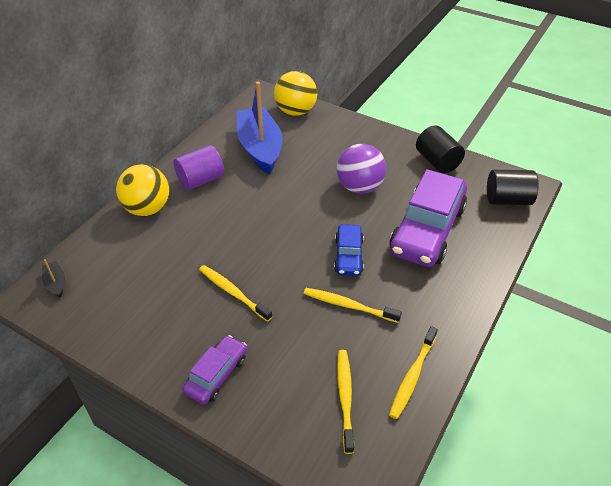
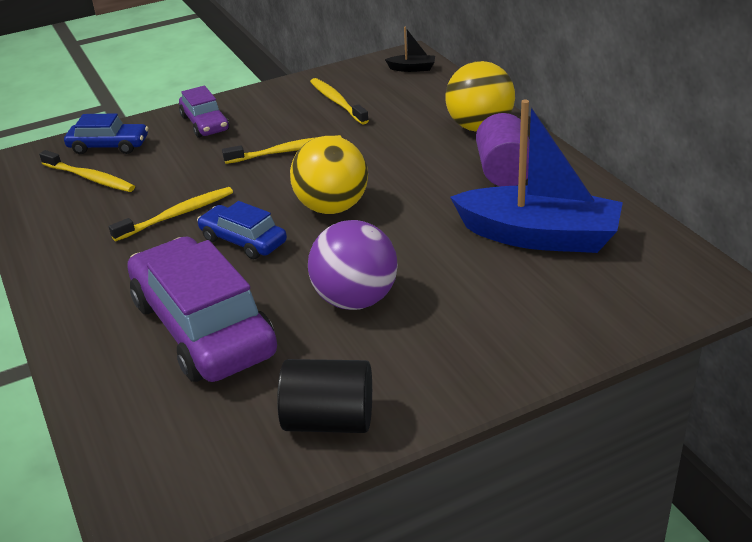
camera: 125 degrees right, 10 degrees down
yellow ball [274,71,317,116] -> yellow ball moved to [290,136,368,214]
yellow toothbrush [389,326,438,419] -> yellow toothbrush moved to [310,78,369,125]
black cylinder [487,170,538,205] -> none
none -> blue car [64,114,148,154]

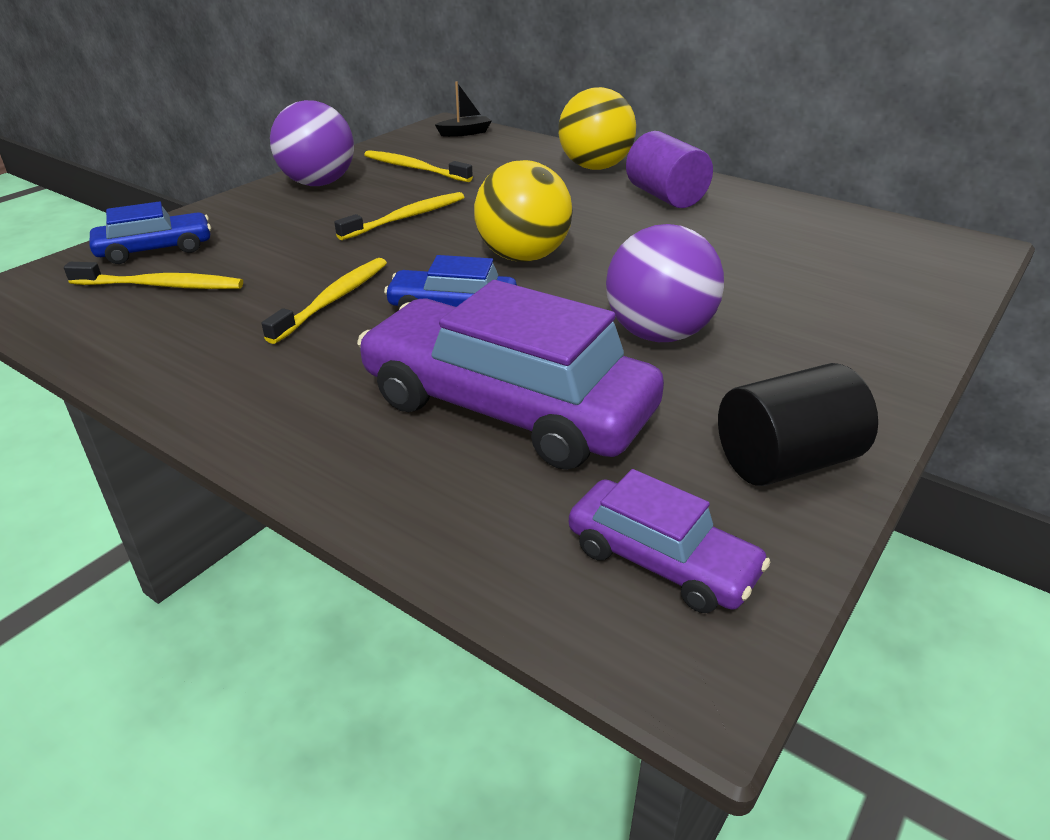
camera: 30 degrees left, 0 degrees up
purple car [179,86,229,138] -> purple car moved to [569,469,770,613]
blue boat [450,100,623,253] -> none
none -> purple ball [270,100,354,186]

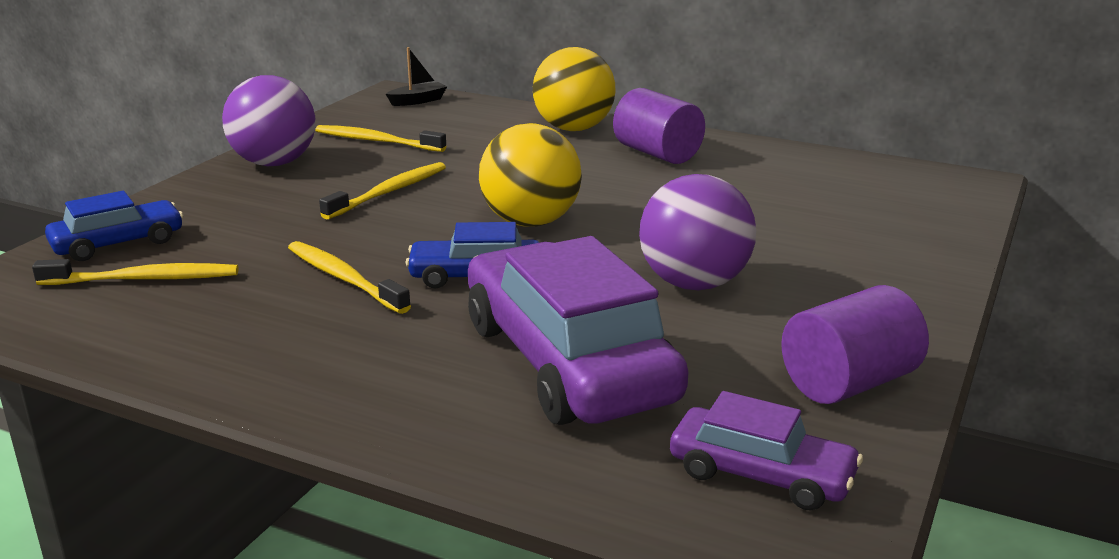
camera: 10 degrees left, 10 degrees down
yellow toothbrush [262,258,387,344] -> yellow toothbrush turned 60 degrees counterclockwise [288,241,411,314]
purple car [357,280,664,470] -> purple car turned 45 degrees clockwise [468,236,688,425]
black cylinder [718,363,878,486] -> purple cylinder [781,285,929,404]

